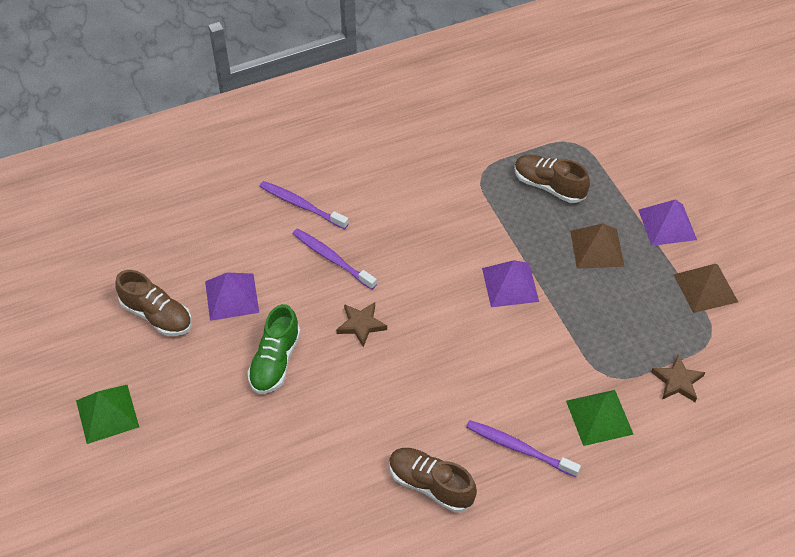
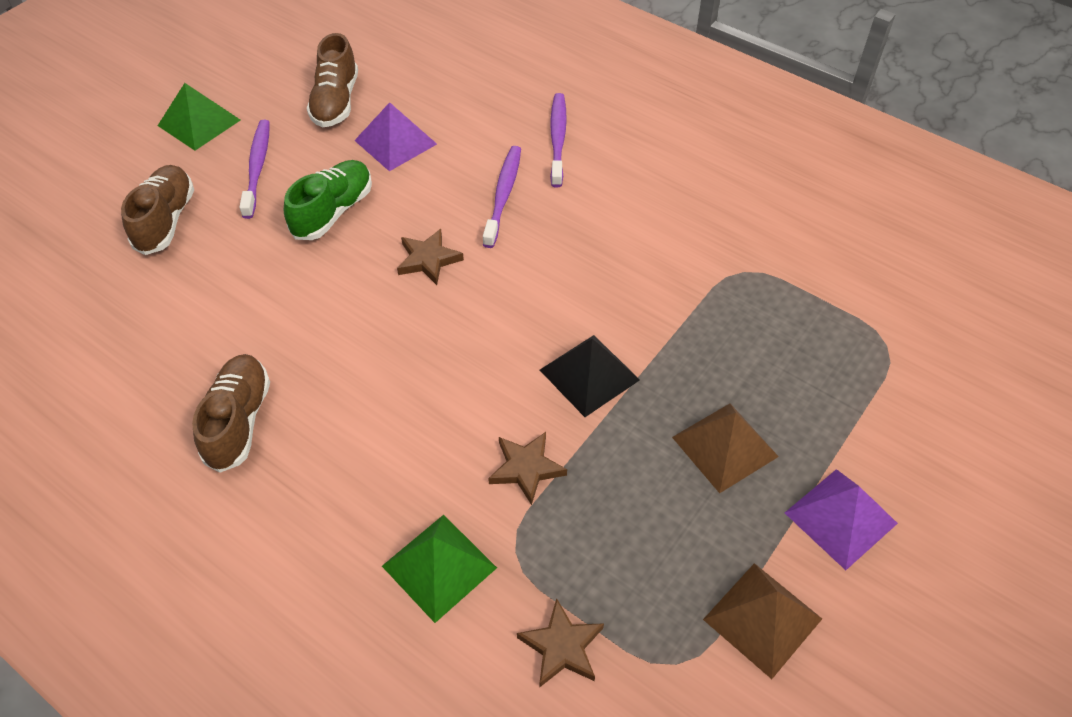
camera: 60 degrees right, 0 degrees up
green shoe [247,304,301,394] -> green shoe turned 135 degrees clockwise [284,160,372,240]
purple toothbrush [466,420,581,477] -> purple toothbrush moved to [239,120,270,219]
purple pyramid [482,260,539,307] -> black pyramid [540,335,640,417]
brown shoe [514,154,590,203] -> brown shoe moved to [121,165,194,255]
none -> brown star [488,432,567,505]

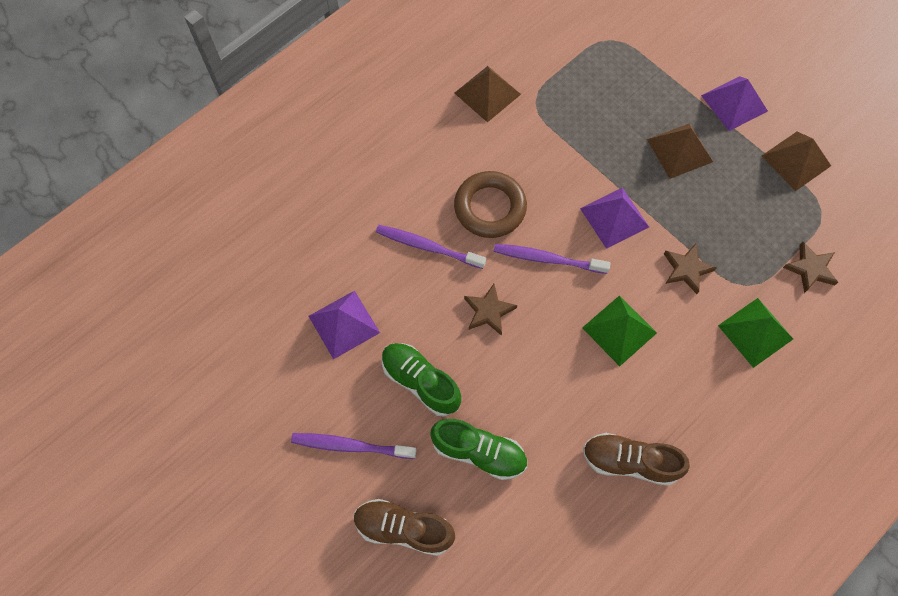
camera: 80 degrees left, 15 degrees up
green pyramid [158,83,240,151] -> green pyramid moved to [582,295,657,366]
brown shoe [307,33,358,127] -> none
black pyramid [540,335,640,417] -> purple pyramid [580,188,649,249]
purple toothbrush [550,93,567,187] -> purple toothbrush moved to [494,244,611,274]
none -> green shoe [430,419,527,480]
none -> brown ring [454,171,527,238]
none -> brown pyramid [455,66,521,122]

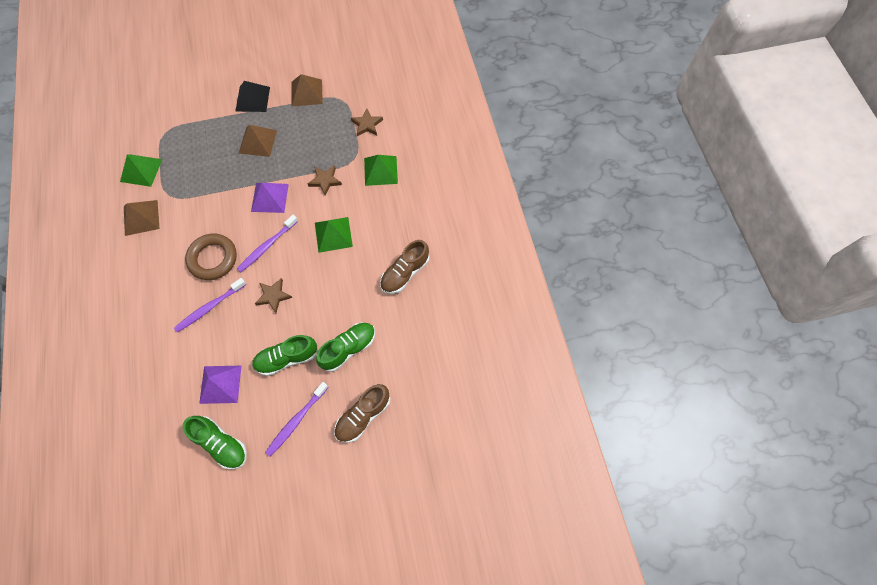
camera: 60 degrees left, 0 degrees up
purple pyramid [701,76,768,131] -> black pyramid [235,81,270,112]
none -> green pyramid [120,154,162,187]
none -> green shoe [183,416,247,469]

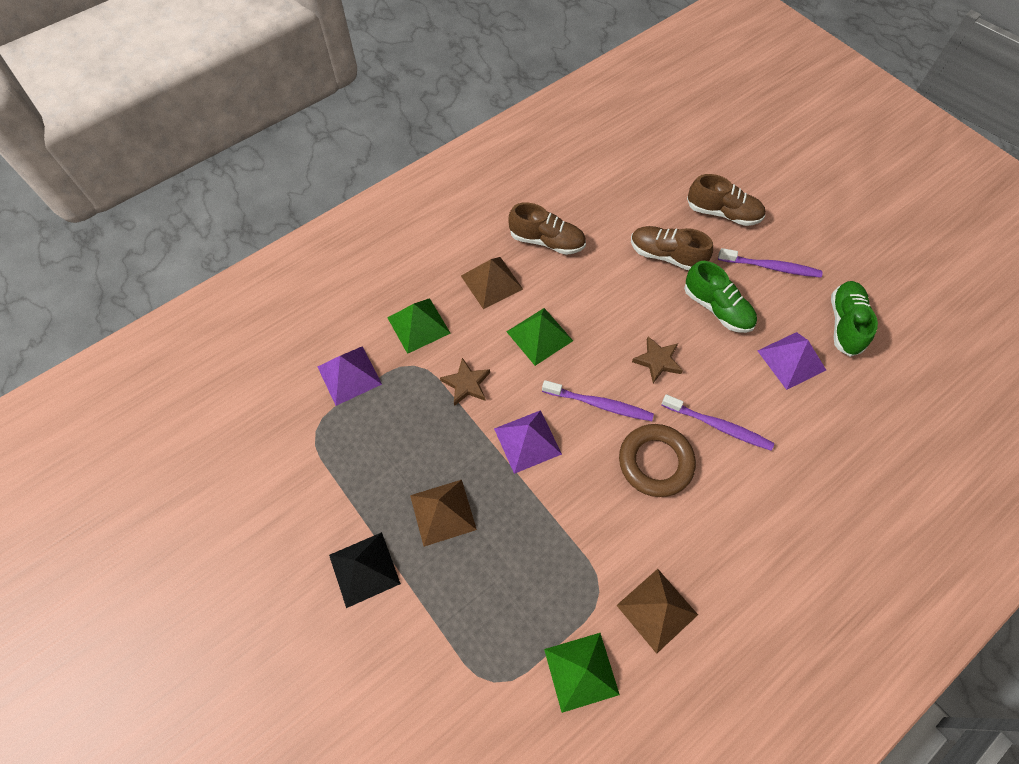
camera: 115 degrees left, 5 degrees down
brown pyramid [292,74,323,106] -> brown pyramid moved to [461,257,523,309]
green shoe [316,322,375,372] -> brown shoe [631,226,713,270]
brown star [351,108,383,136] -> purple pyramid [318,346,382,406]

